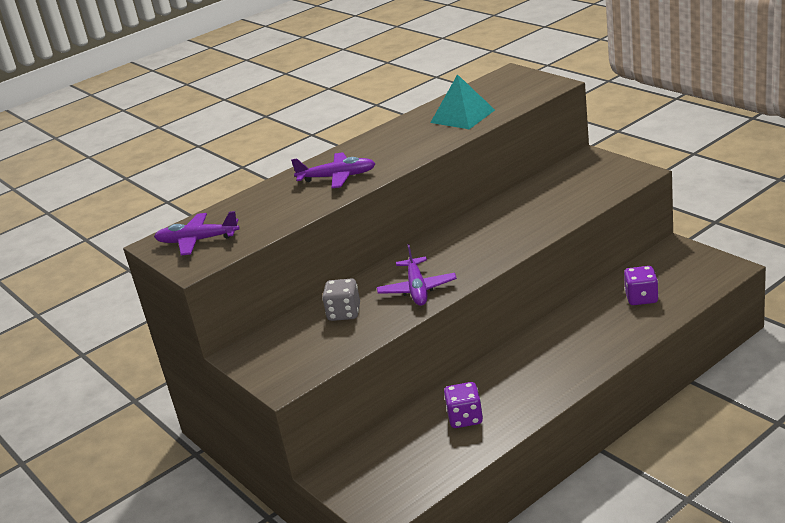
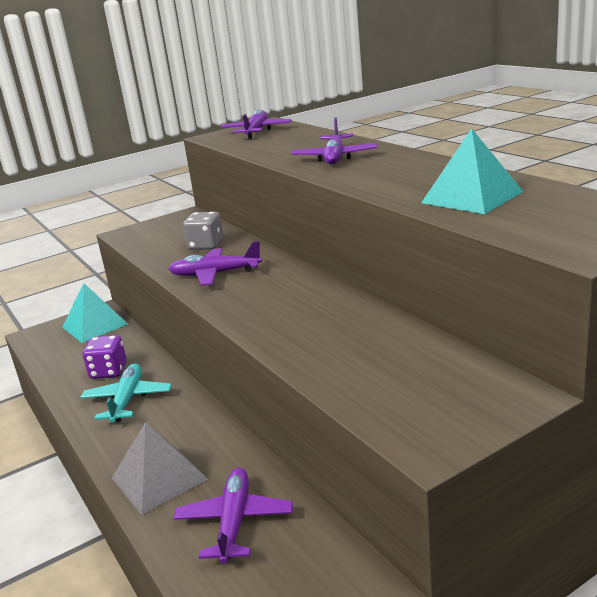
camera: 95 degrees right, 5 degrees down
purple dice [624,266,659,305] -> purple plane [174,467,293,564]
none -> turquoise pyramid [62,283,128,343]
none -> turquoise plane [80,363,172,423]
none -> grey pyramid [112,422,208,515]

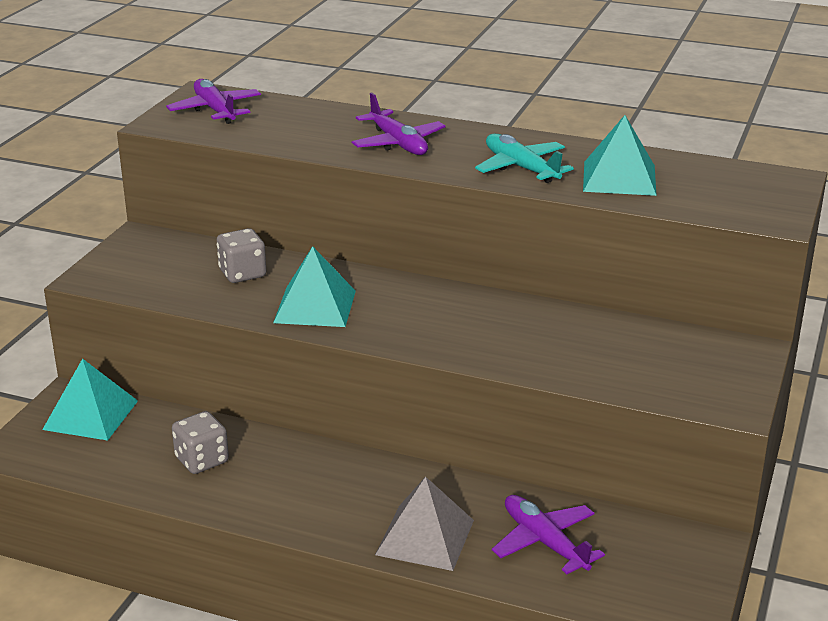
camera: 40 degrees left, 5 degrees up
turquoise plane [80,363,172,423] -> turquoise plane moved to [475,134,574,183]
purple dice [83,335,127,379] -> grey dice [172,411,229,474]
purple plane [169,241,262,285] -> turquoise pyramid [273,246,356,327]

